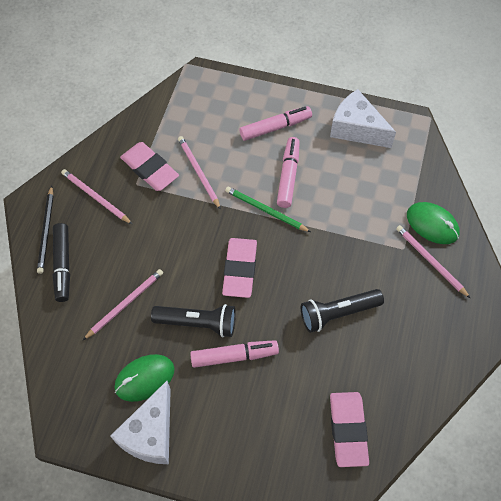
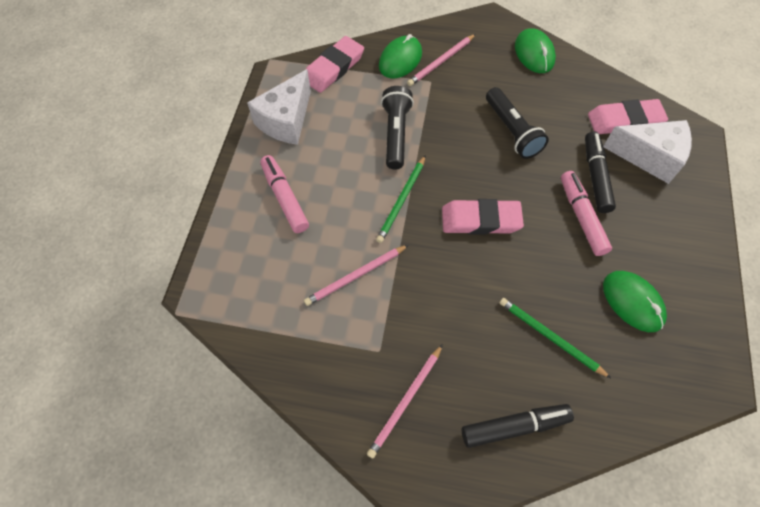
camera: 95 degrees left, 0 degrees up
black pencil [37,186,54,274] -> none
pink pencil [83,269,163,340] -> green pencil [500,298,611,378]
white cheese [111,381,171,464] -> white cheese moved to [603,120,692,184]
pink eraser [120,142,179,191] -> pink eraser moved to [305,36,364,93]
black flashlight [151,304,236,337] -> black flashlight moved to [381,86,414,169]
pink marker [277,137,300,208] -> none
none -> green mouse [515,28,556,73]
none -> black marker [585,132,616,213]

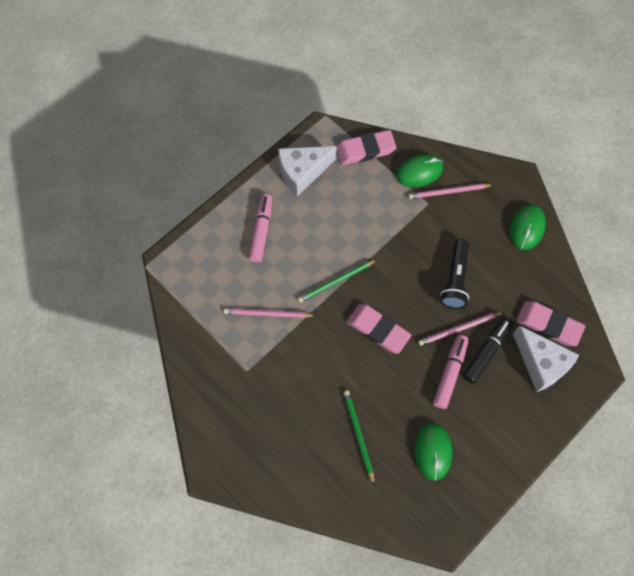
camera: 35 degrees right, 5 degrees up
pink pencil [367,344,443,459] -> pink pencil moved to [418,312,503,346]
black flashlight [381,86,414,169] -> none
black marker [462,404,574,448] -> none

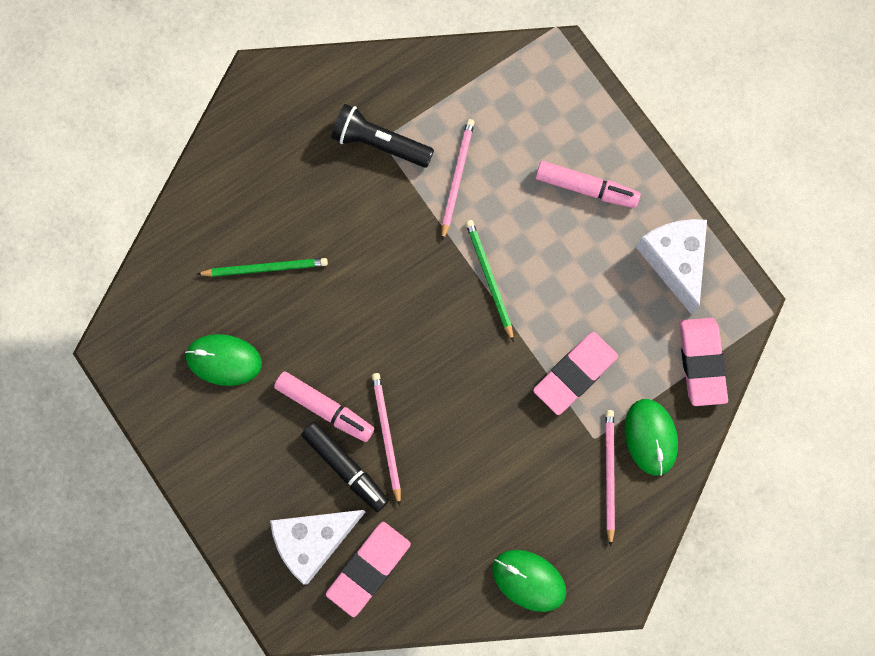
camera: 100 degrees right, 10 degrees up
pink eraser [346,304,412,354] -> pink eraser moved to [533,332,618,415]
black flashlight [440,239,469,309] -> black flashlight moved to [331,104,434,168]

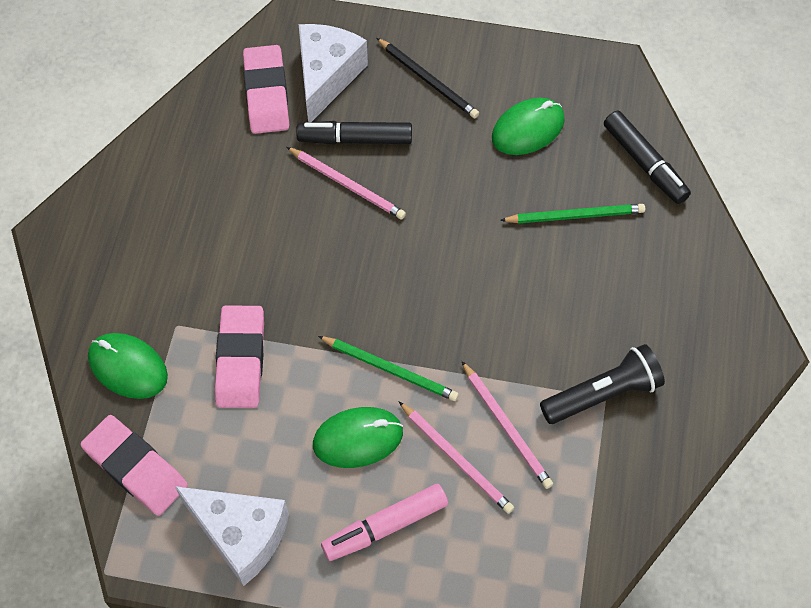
camera: 135 degrees right, 15 degrees down
green pencil [197,258,328,277] -> green pencil turned 135 degrees counterclockwise [500,204,645,224]
pink marker [274,371,374,442] -> none
green mouse [492,550,566,612] -> green mouse moved to [313,407,403,468]
pink pencil [605,410,615,547] -> pink pencil moved to [398,401,514,514]
none -> black pencil [376,38,479,118]
none -> black marker [604,111,691,204]

